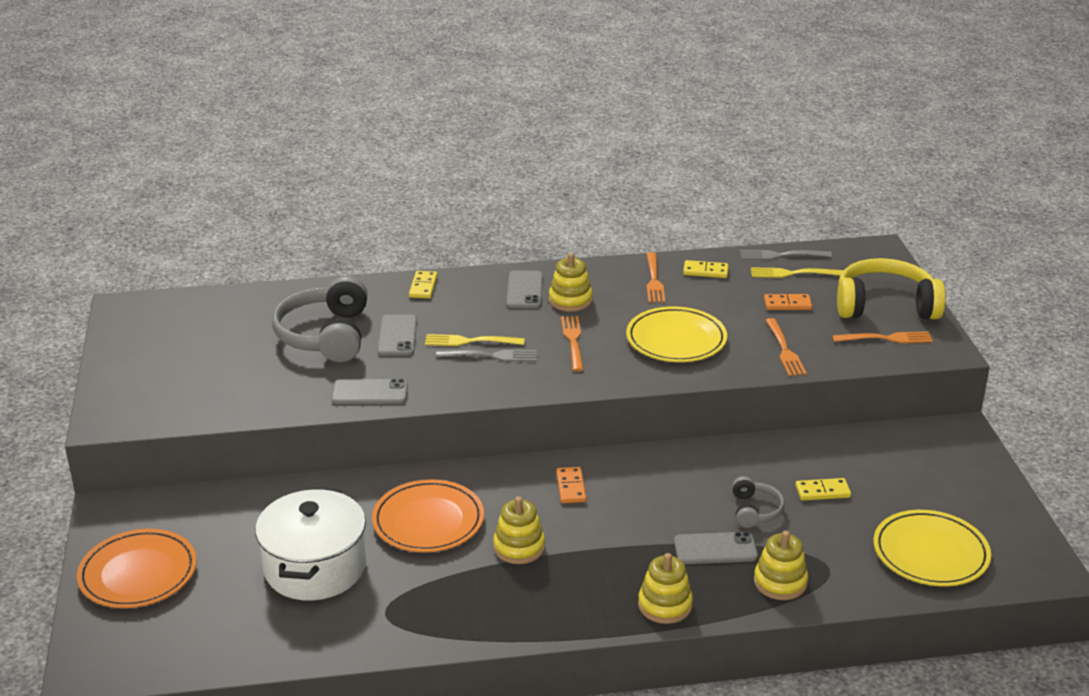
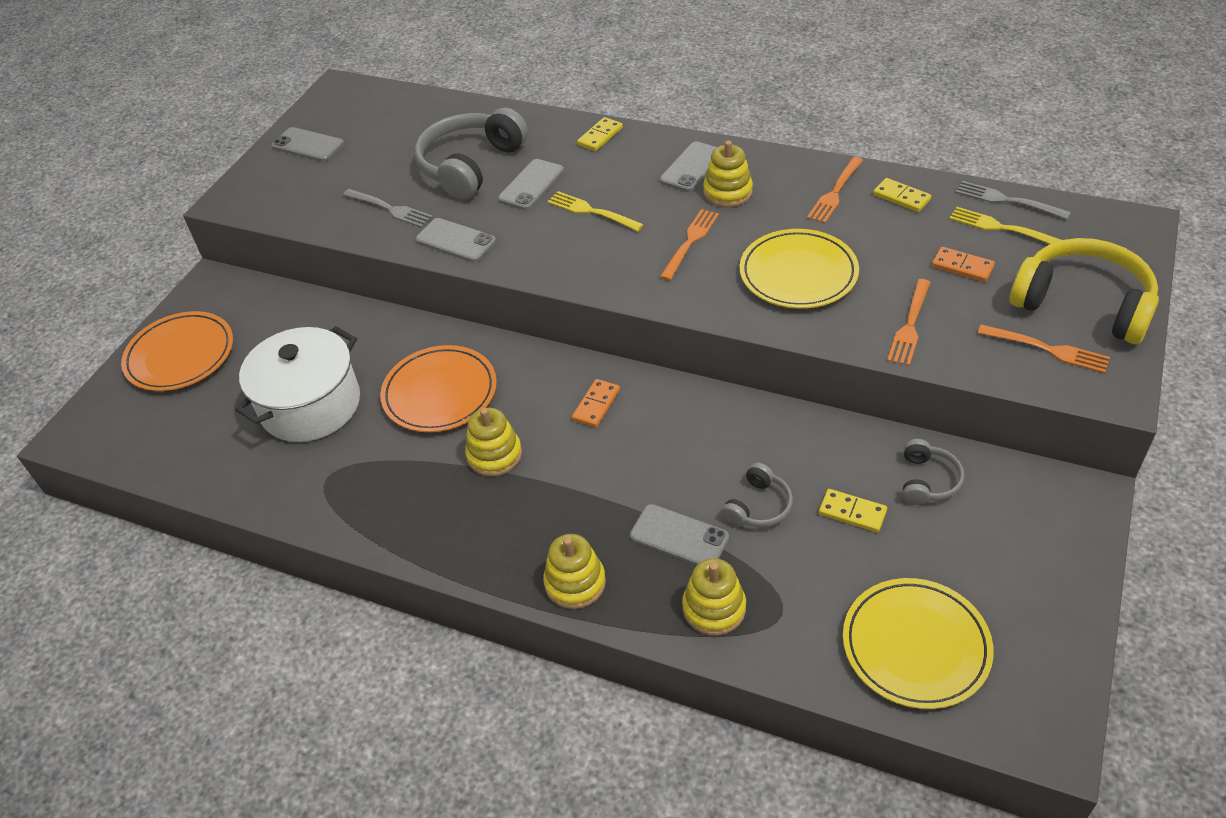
camera: 35 degrees right, 15 degrees up
grey fork [436,349,537,361] -> grey fork moved to [343,189,433,228]
none -> grey phone [272,127,344,162]
none -> grey headphones [902,439,964,505]

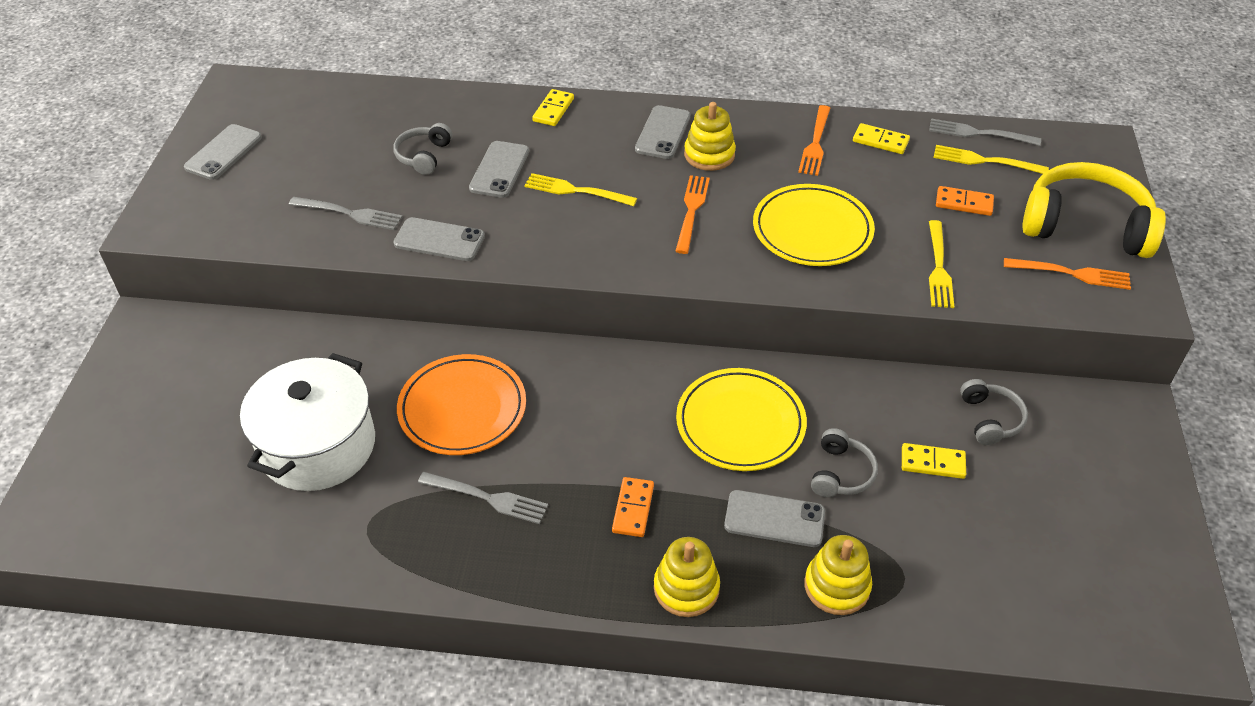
camera: 20 degrees left, 0 degrees up
orange plate [121,311,233,391] -> none
grey phone [272,127,344,162] -> grey phone turned 75 degrees counterclockwise [184,124,262,180]
grey headphones [415,108,528,200] -> grey headphones [393,123,452,175], size x0.50
yellow stacking toy [465,408,522,477] -> none
orange domino [572,379,620,428] -> orange domino moved to [612,477,654,537]
yellow plate [843,578,994,709] -> yellow plate moved to [676,368,807,471]
orange fork [887,279,931,366] -> yellow fork [929,220,954,308]
none -> grey fork [418,472,548,524]

